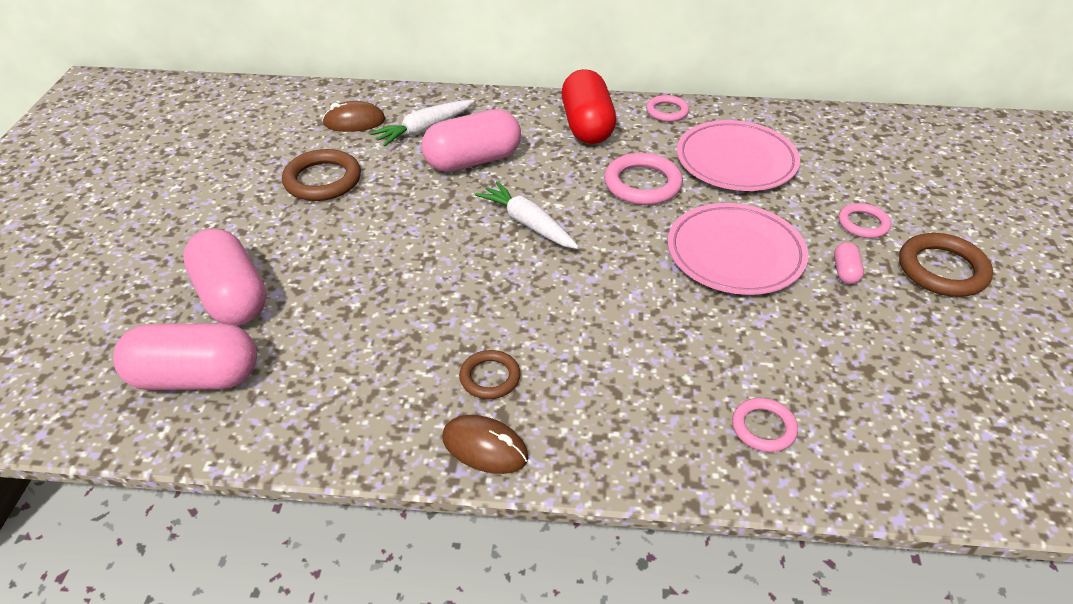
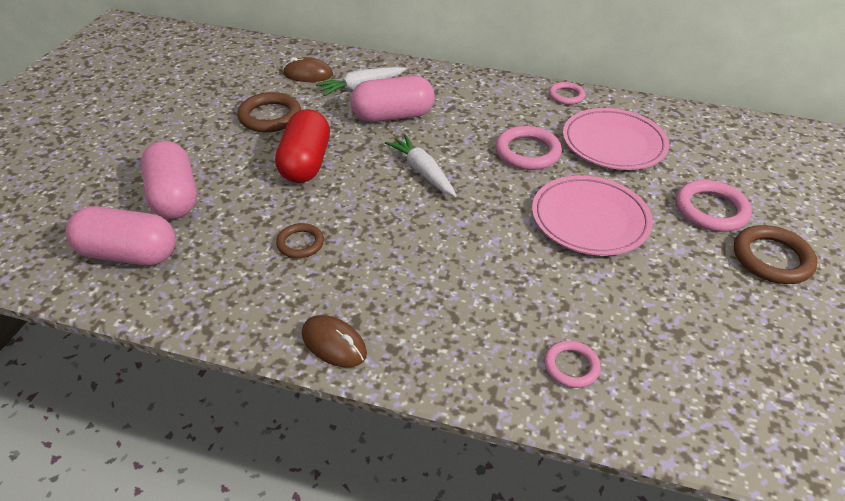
camera: 10 degrees right, 0 degrees up
brown ring [459,350,521,399] -> brown ring moved to [276,223,324,258]
red capsule [562,69,616,144] -> red capsule moved to [275,109,330,183]
pink capsule [834,242,864,284] -> none
pink ring [839,203,891,238] -> pink ring [676,180,752,232], size x1.64

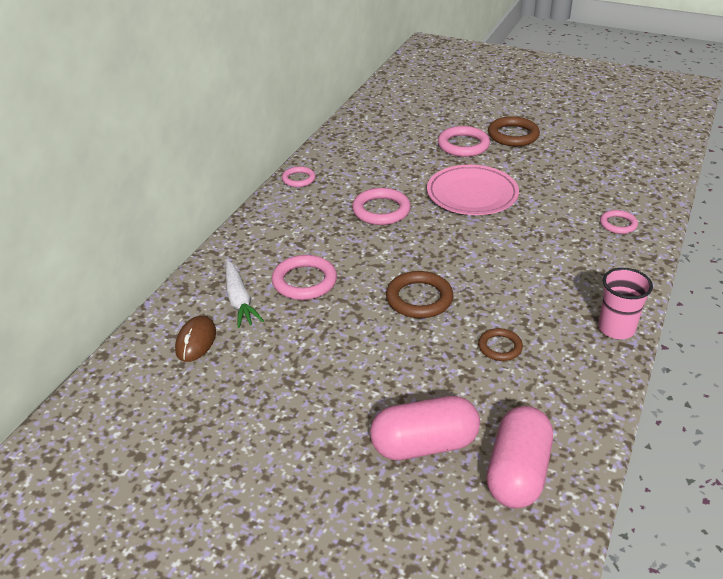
camera: 80 degrees left, 5 degrees down
brown ring [237,92,301,132] -> brown ring moved to [386,271,453,318]
red capsule [275,109,330,183] -> none
brown mouse [302,315,367,368] -> pink cup [598,268,653,339]
pink capsule [350,76,435,122] -> pink ring [272,255,337,300]
white carrot [385,134,457,197] -> none
pink plate [563,108,669,170] -> none

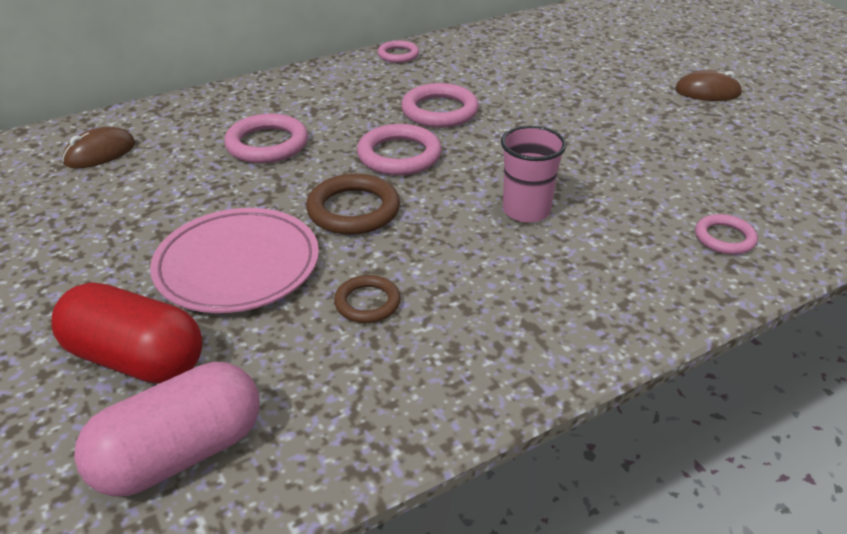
camera: 35 degrees right, 0 degrees up
white carrot [226,260,264,328] -> none
pink capsule [370,396,480,460] -> red capsule [51,282,203,384]
pink plate [427,165,519,215] -> pink plate moved to [150,208,319,313]
pink ring [438,126,490,157] -> pink ring moved to [357,124,442,176]
brown ring [488,116,540,146] -> brown mouse [675,70,743,101]
pink cup [598,268,653,339] -> pink cup moved to [501,126,566,223]

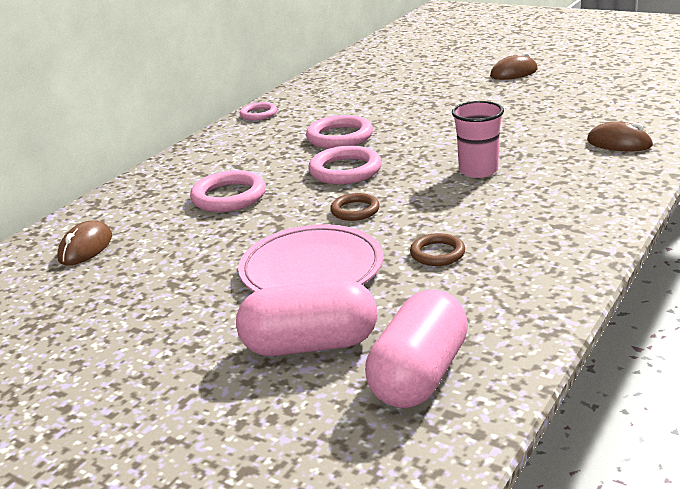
camera: 25 degrees left, 10 degrees down
red capsule [51,282,203,384] -> pink capsule [236,279,377,356]
brown ring [306,174,400,235] -> brown ring [330,193,380,221], size x0.61
pink ring [695,214,758,255] -> brown mouse [587,122,653,152]

